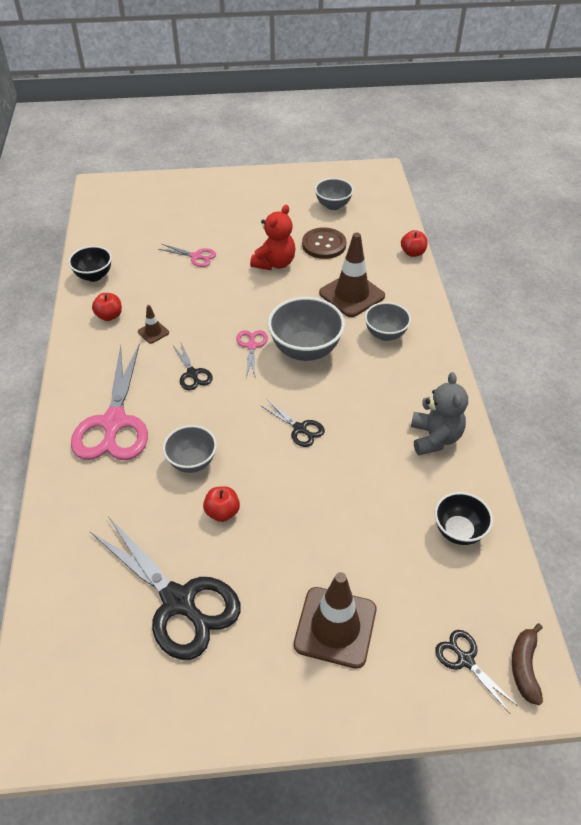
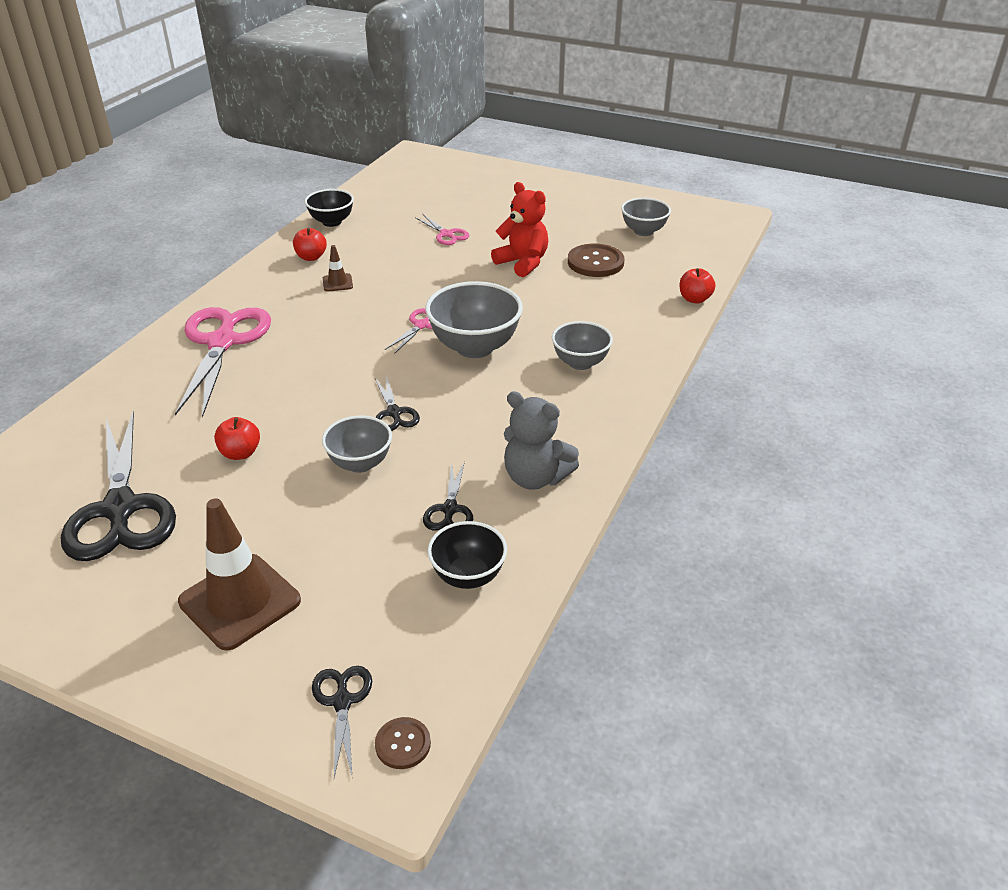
camera: 30 degrees right, 10 degrees down
pink scissors [71,344,148,460] -> pink scissors turned 150 degrees clockwise [175,307,271,418]
grey bowl [163,425,217,473] -> grey bowl moved to [322,416,392,473]
black scissors [173,341,213,390] -> black scissors moved to [423,461,473,530]
red teddy bear [250,205,296,270] -> red teddy bear turned 105 degrees counterclockwise [491,182,548,277]
brown traffic cone [319,233,385,317] -> none
grey teddy bear [411,372,468,455] -> grey teddy bear turned 90 degrees clockwise [504,391,579,490]
brown banana [512,623,543,705] -> brown button [375,717,431,769]

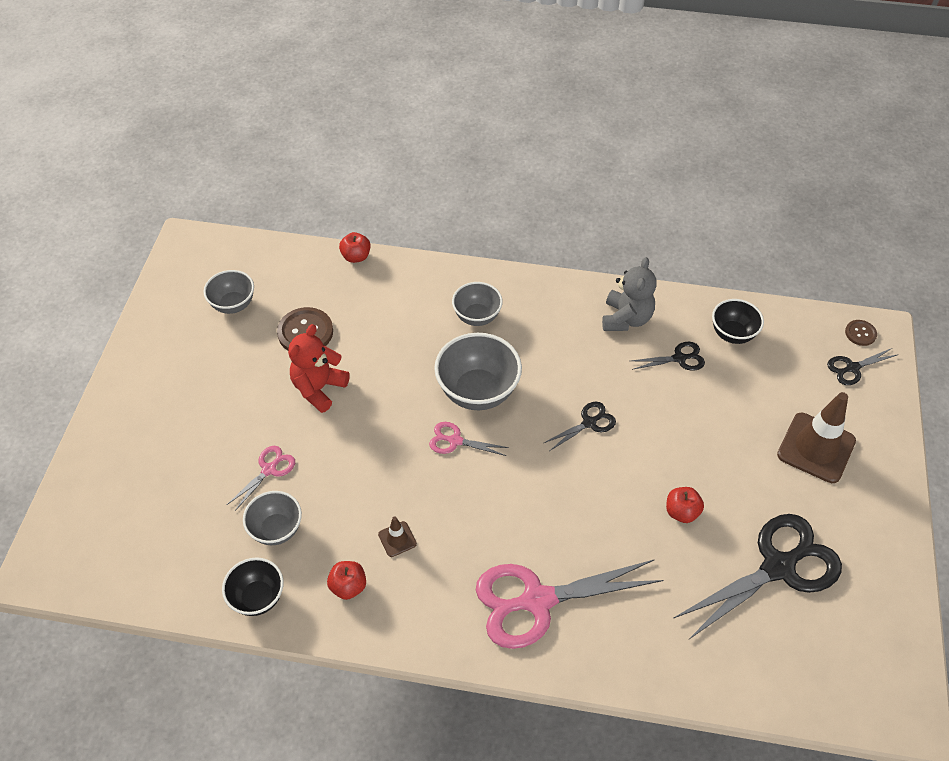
camera: 105 degrees left, 15 degrees up
grey bowl [322,416,392,473] -> grey bowl moved to [243,491,302,545]

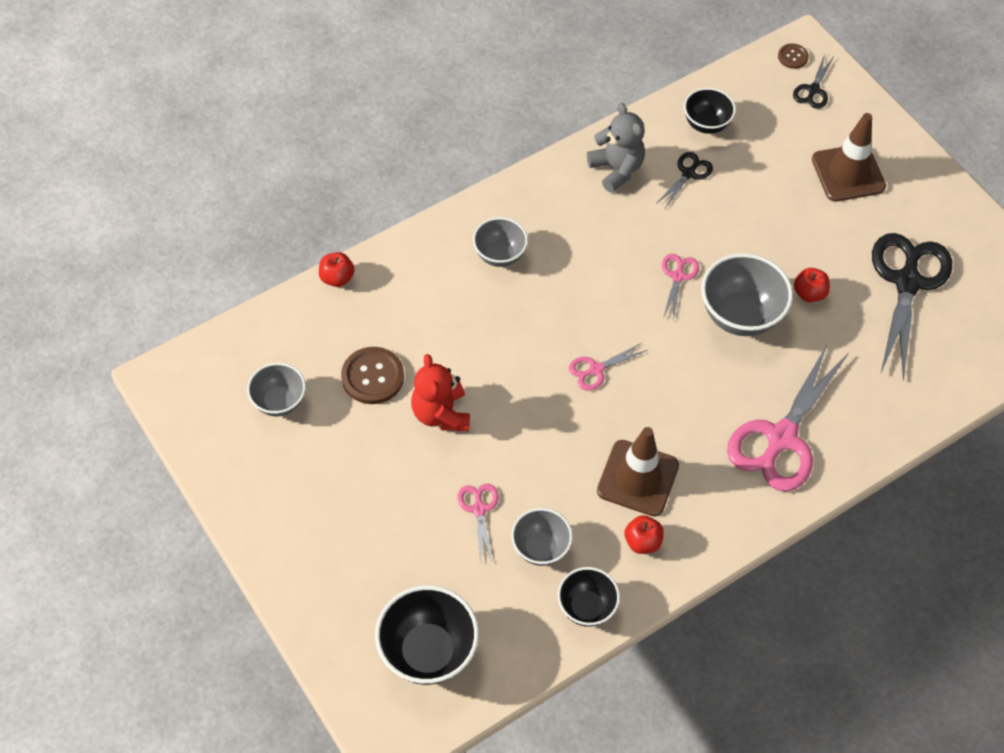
camera: 45 degrees left, 5 degrees up
brown traffic cone [378,516,417,557] -> brown traffic cone [597,427,679,517], size x2.17
grey bowl [434,333,522,410] -> grey bowl moved to [701,253,793,336]
black scissors [544,402,616,451] -> pink scissors [662,254,699,321]
none -> black bowl [375,585,479,685]

